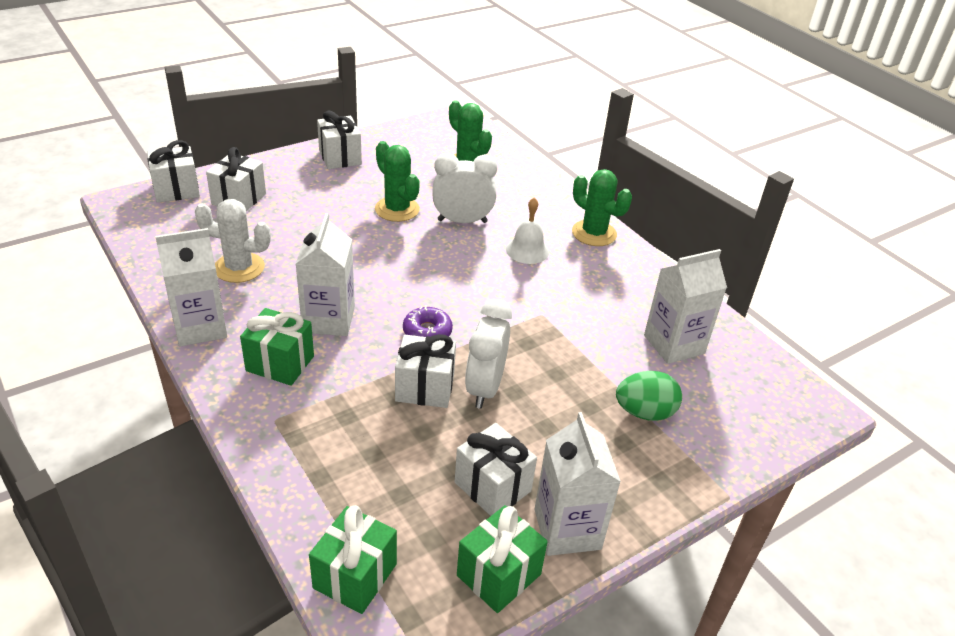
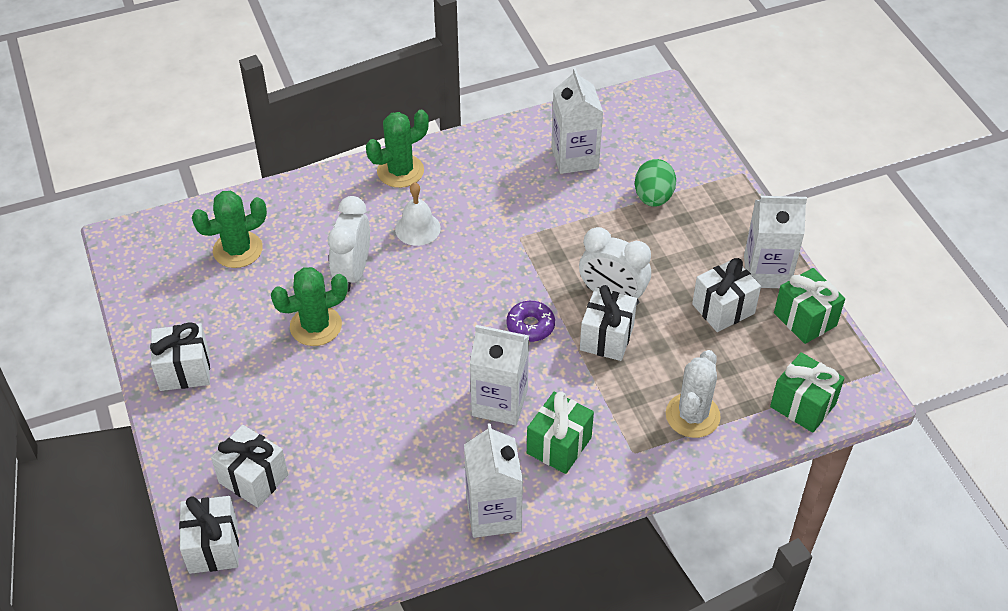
camera: 75 degrees left, 10 degrees up
white cactus [195,199,271,283] -> white cactus moved to [666,350,721,438]

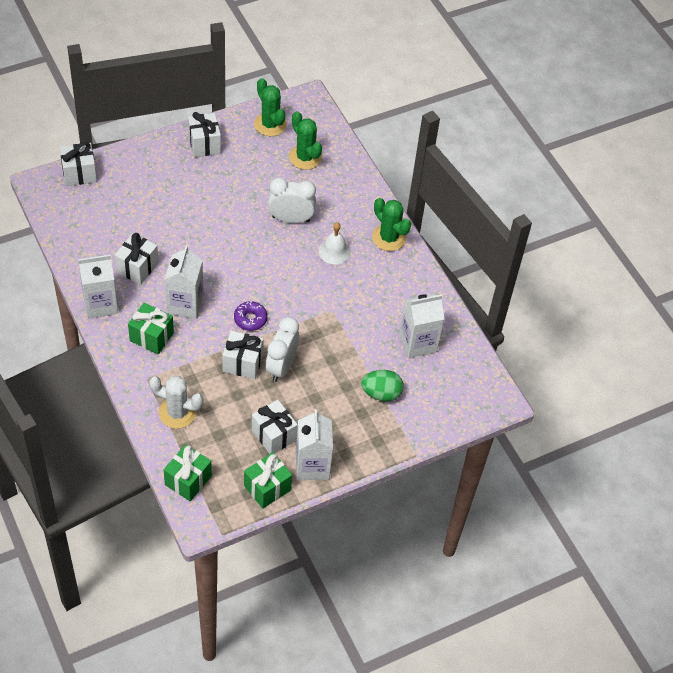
camera: 80 degrees right, 5 degrees up
white gift [211,425,288,508] -> white gift moved to [115,233,159,285]
green cactus [271,267,348,346] -> green cactus moved to [254,78,287,136]

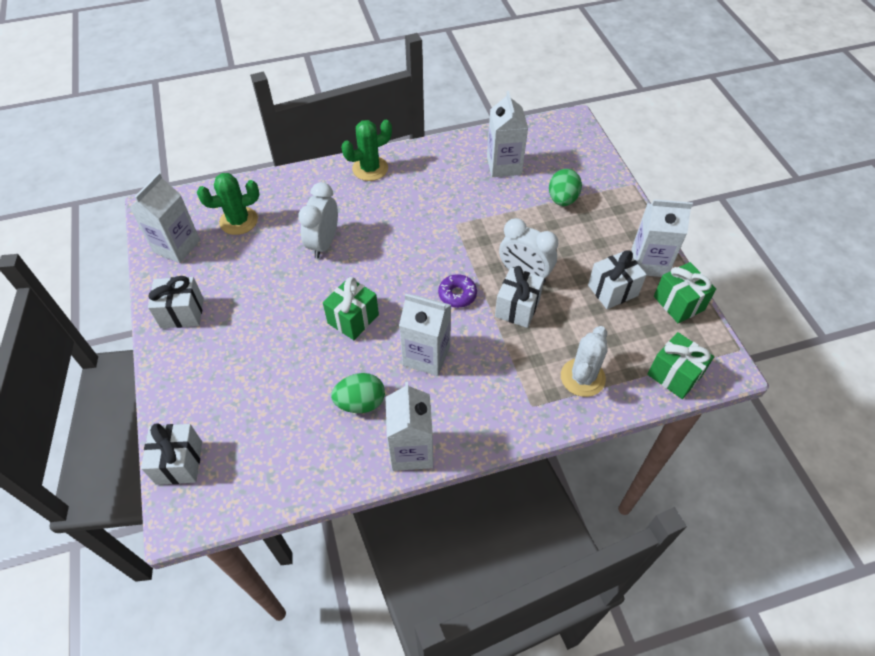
camera: 75 degrees left, 0 degrees up
white gift [115,233,159,285] -> green egg [331,373,385,413]
green gift [128,303,174,354] -> green gift moved to [323,277,379,340]
green cactus [254,78,287,136] -> white carton [129,173,200,263]
white bell [318,222,351,264] -> none

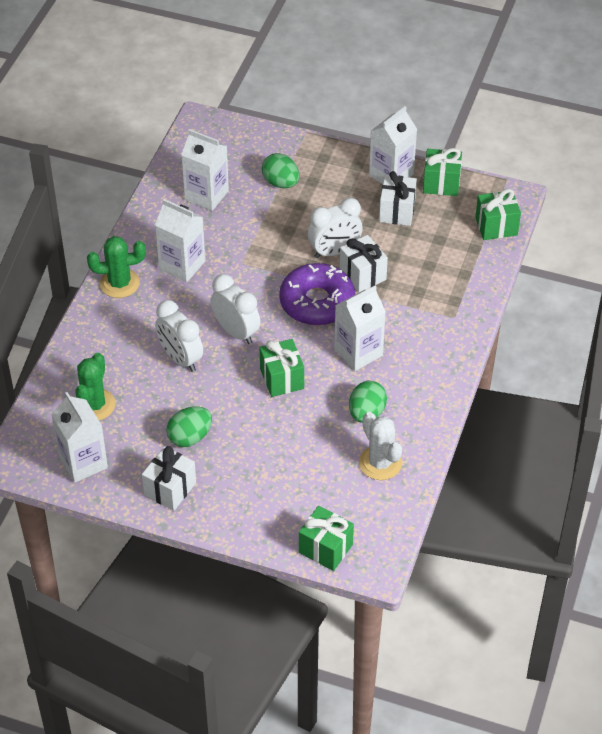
camera: 55 degrees left, 5 degrees down
white gift [141,424,202,485] -> green gift [299,506,354,571]
green cactus [341,120,392,181] -> green cactus turned 75 degrees clockwise [87,236,146,298]
white carton [385,382,433,471] -> white carton moved to [155,199,205,282]
purple donut [438,274,477,308] -> purple donut [279,263,355,326], size x2.00
white cactus [561,326,607,397] -> white cactus moved to [359,412,402,480]
none -> green egg [166,406,212,447]
none -> white clock [210,274,261,344]

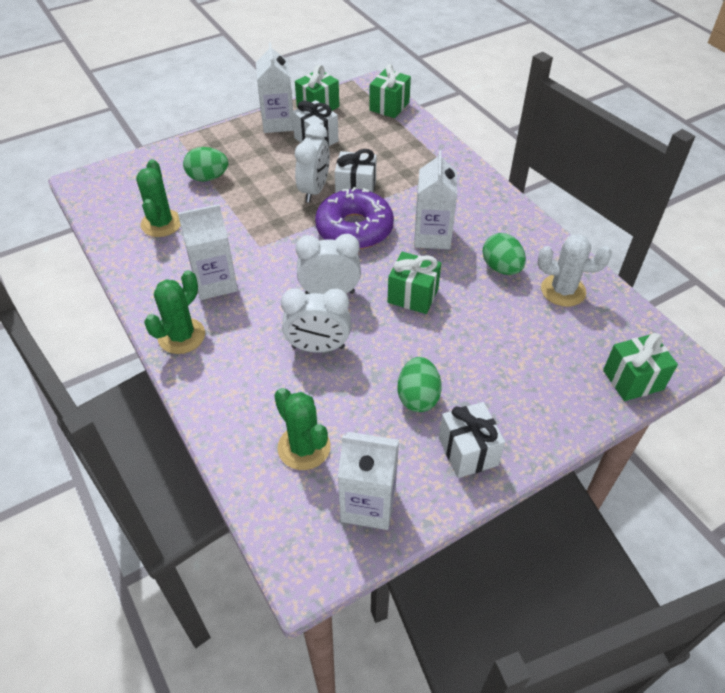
camera: 50 degrees left, 0 degrees up
white carton [181,129,229,211] -> green cactus [136,159,181,237]

